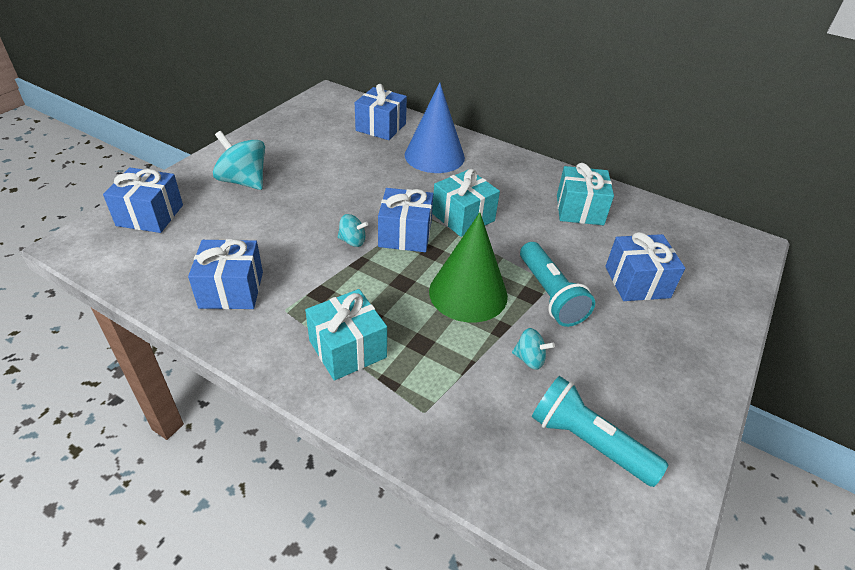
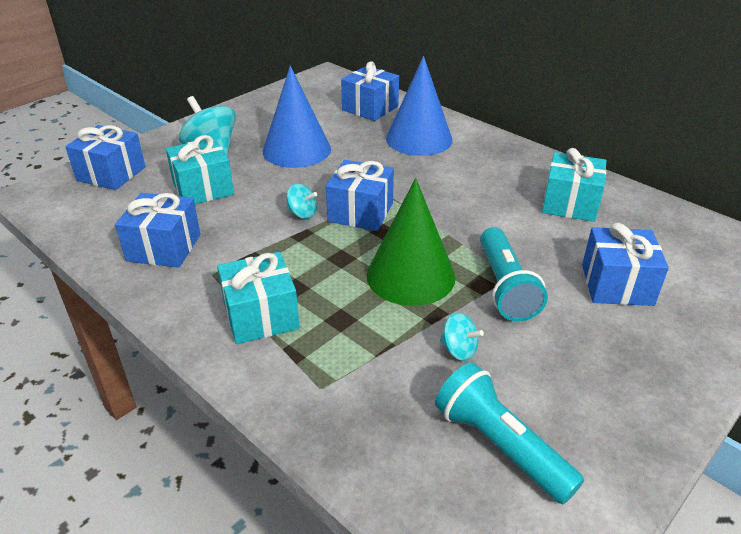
camera: 15 degrees right, 5 degrees down
turquoise gift [432,169,500,237] -> turquoise gift moved to [166,135,234,204]
none -> blue cone [263,66,331,168]

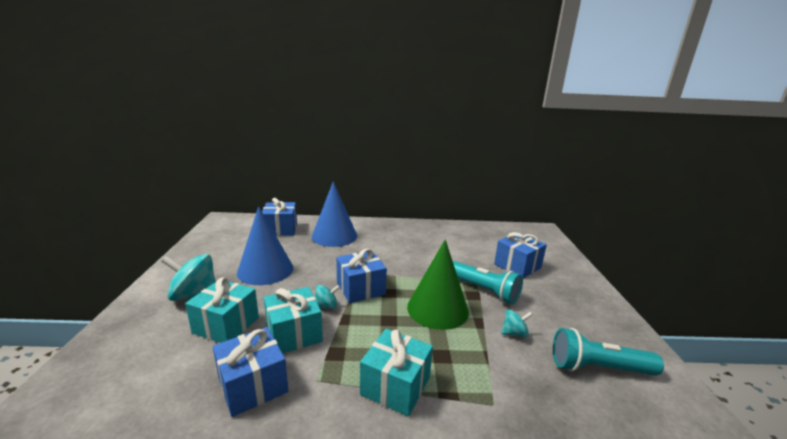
camera: 45 degrees left, 15 degrees down
blue gift [65,125,146,190] -> none
turquoise gift [542,148,606,222] -> turquoise gift moved to [264,287,323,354]

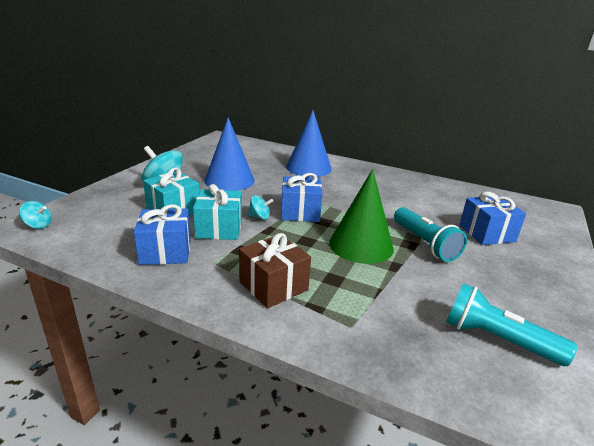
camera: 25 degrees right, 5 degrees up
blue gift [262,198,297,236] -> none
turquoise gift [360,329,433,417] -> brown gift [239,233,311,308]
turquoise spinning top [501,310,532,338] -> turquoise spinning top moved to [19,201,52,229]

